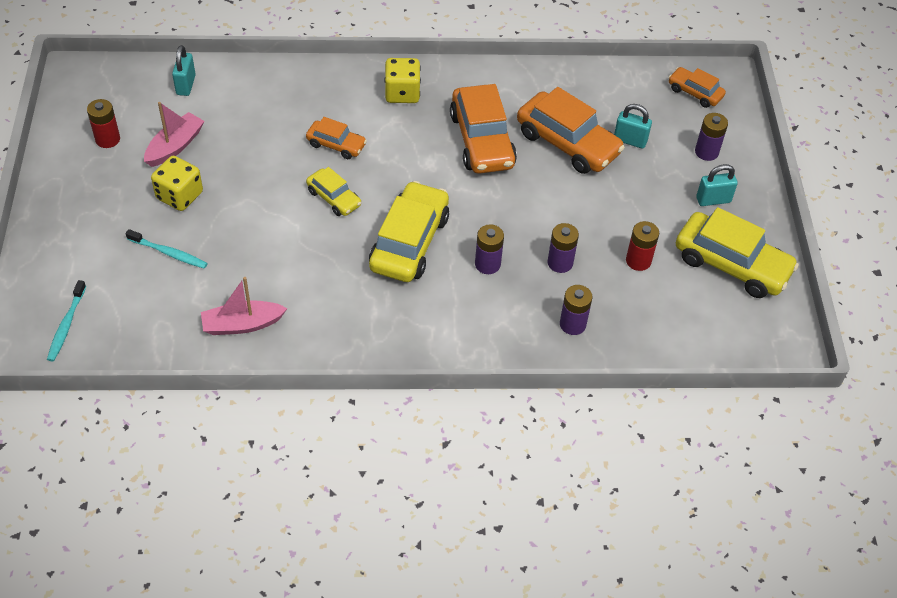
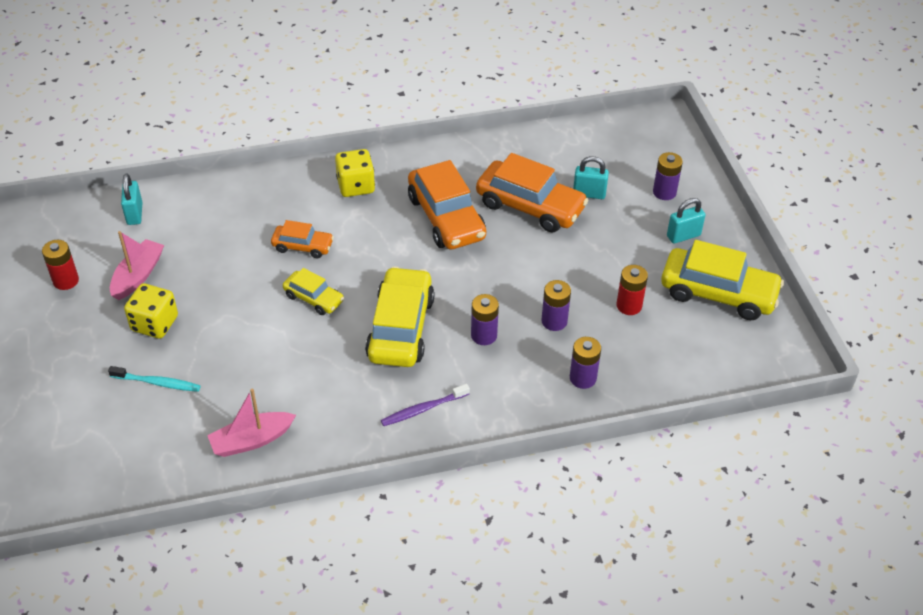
camera: 10 degrees left, 5 degrees down
turquoise toothbrush [47,280,86,362] -> none
orange car [669,67,726,108] -> none
none -> purple toothbrush [381,384,470,426]

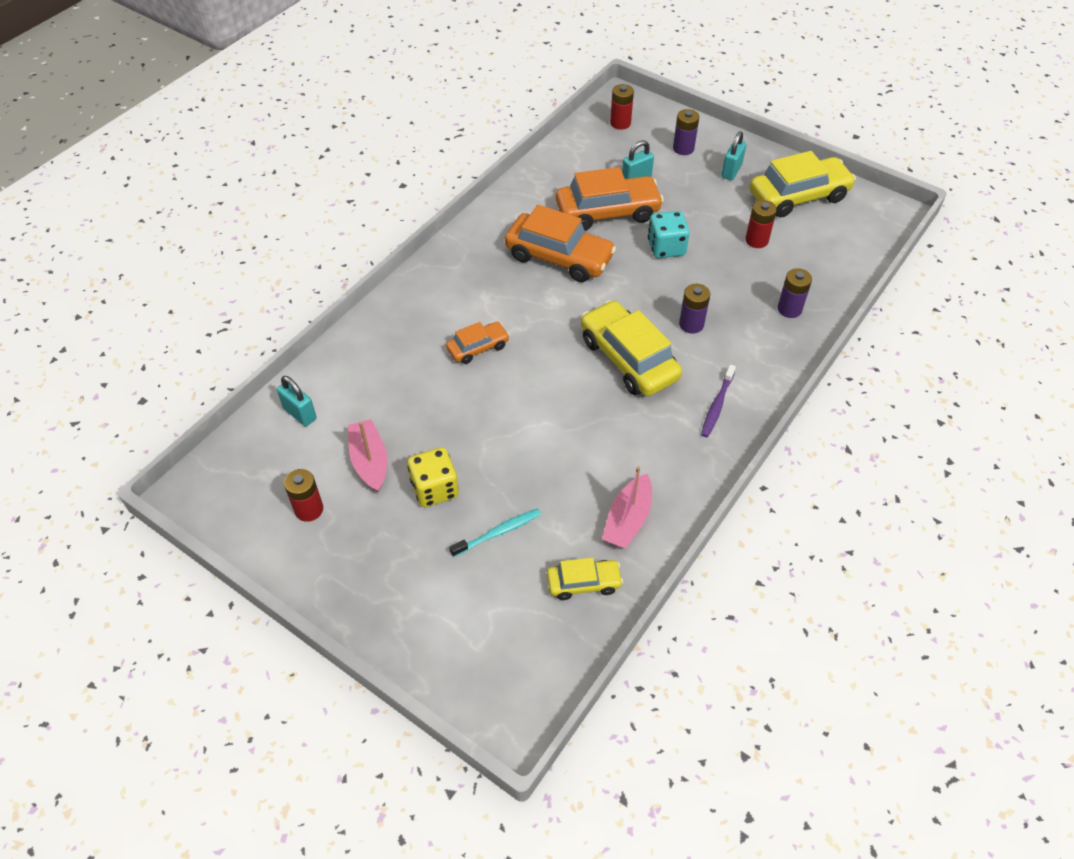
camera: 40 degrees left, 5 degrees up
yellow car [283,268,344,315] -> yellow car moved to [547,557,623,600]
yellow dice [335,149,375,197] -> none
purple battery [541,280,571,331] -> none
none -> red battery [610,84,634,130]
none -> turquoise dice [648,211,690,258]

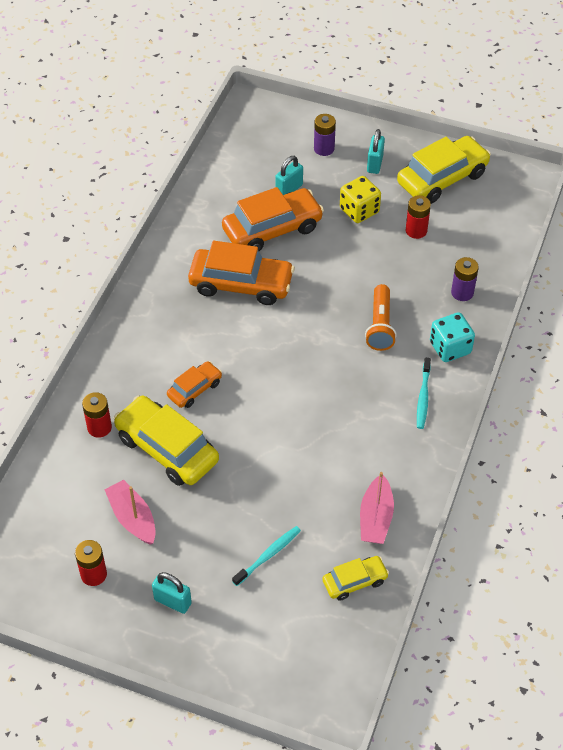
camera: 15 degrees left, 0 degrees up
turquoise padlock [277,376,317,426] -> turquoise padlock moved to [152,572,192,614]
yellow dice [407,447,459,507] -> yellow dice moved to [340,176,381,223]
yellow car [581,300,682,396] -> yellow car moved to [114,396,219,486]
red battery [610,84,634,130] -> red battery moved to [82,392,112,438]
turquoise dice [648,211,690,258] -> turquoise dice moved to [430,312,475,362]
purple battery [679,284,710,334] -> orange flashlight [365,284,397,351]
purple toothbrush [701,364,736,437] -> turquoise toothbrush [417,358,431,429]

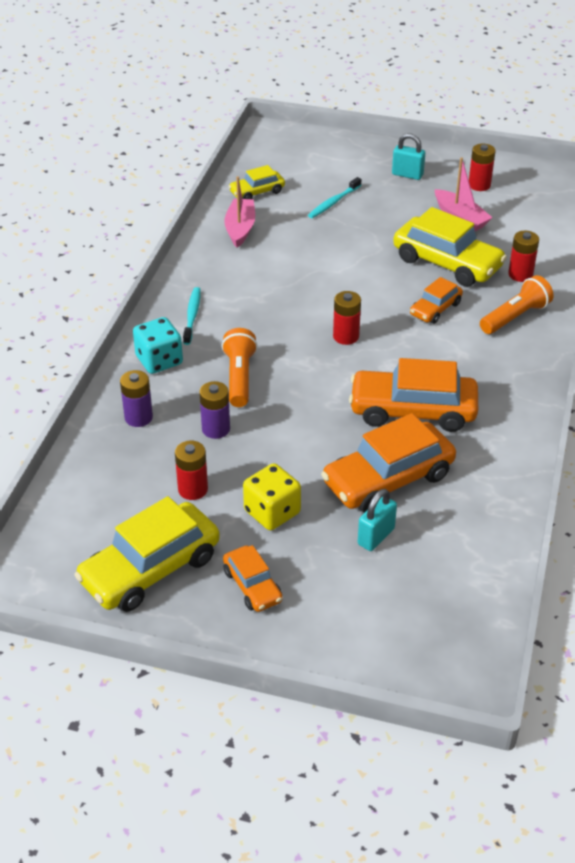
camera: 175 degrees right, 10 degrees down
purple battery [314,114,336,156] -> purple battery moved to [199,381,230,439]
turquoise padlock [367,129,385,174] -> orange car [223,545,283,612]
none -> red battery [333,291,361,345]
none -> orange flashlight [480,275,554,334]

